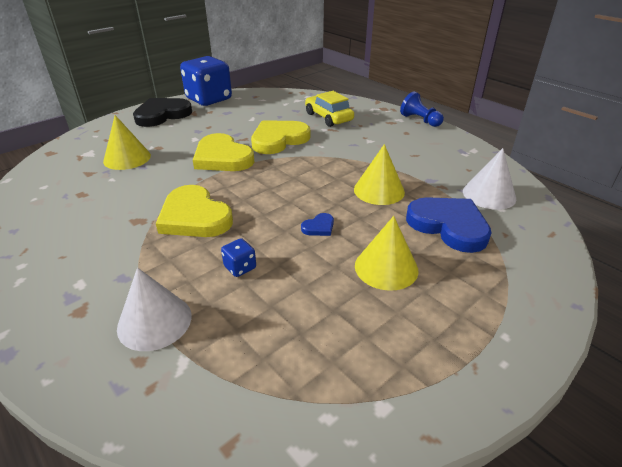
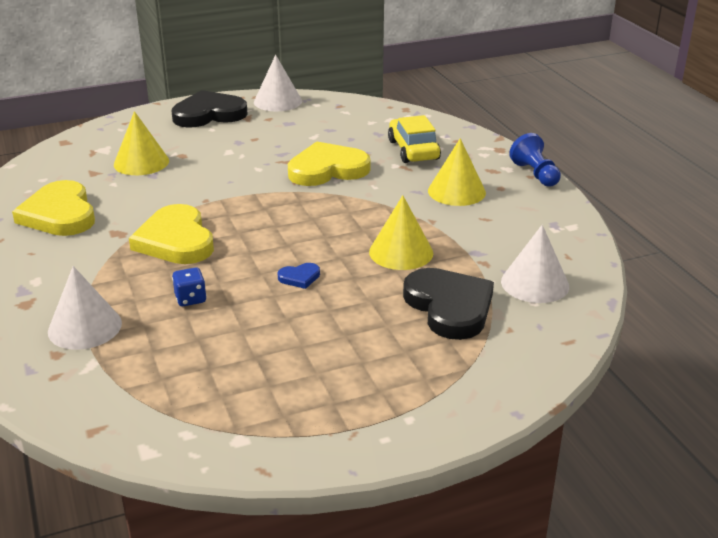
camera: 20 degrees right, 5 degrees down
blue dice [180,56,232,106] -> white cone [254,55,302,112]
yellow heart [193,133,254,171] -> yellow heart moved to [12,180,95,236]
yellow cone [355,216,419,291] -> yellow cone moved to [428,138,486,206]
blue heart [406,197,491,253] -> black heart [403,268,494,340]

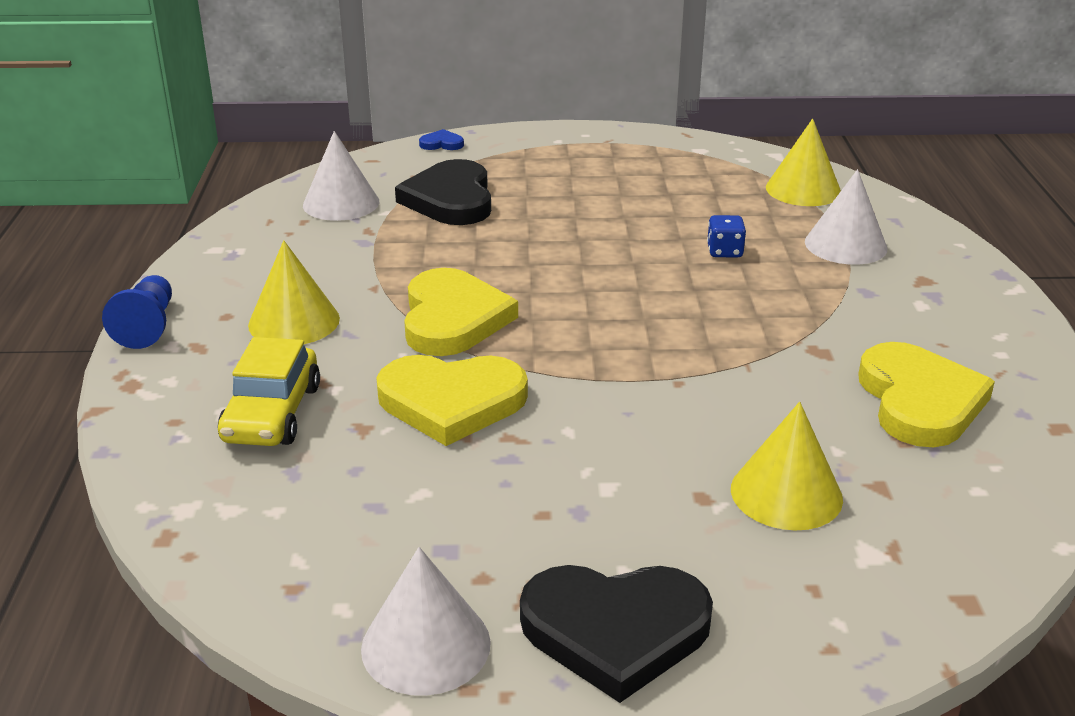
camera: 160 degrees left, 0 degrees up
yellow heart [129,204,214,264] -> yellow heart moved to [404,268,518,356]
blue heart [277,263,320,289] -> blue heart moved to [419,129,464,150]
yellow cone [369,195,433,270] -> yellow cone moved to [766,119,841,206]

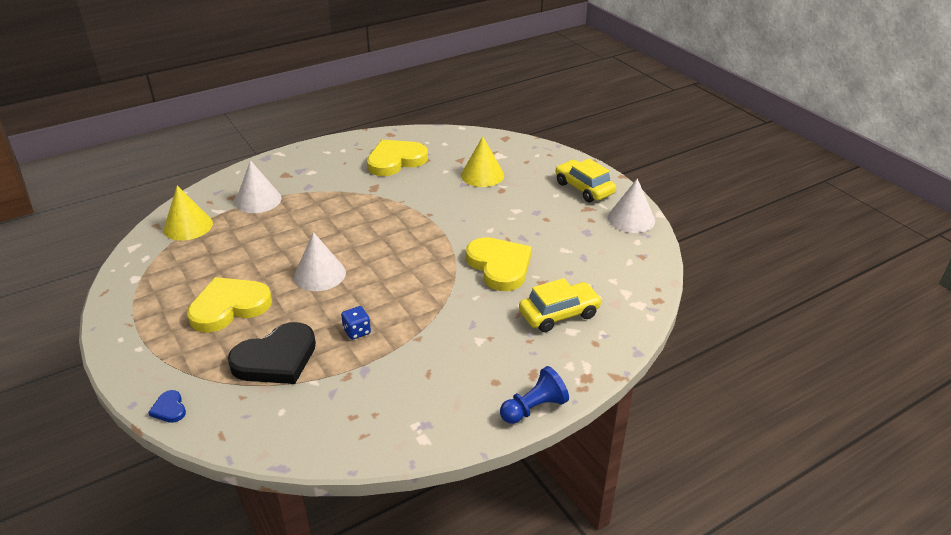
camera: 120 degrees left, 5 degrees up
yellow cone [248,240,340,344] -> none
white cone [303,131,379,221] -> white cone moved to [294,232,346,291]
yellow heart [404,268,518,356] -> yellow heart moved to [187,277,272,332]
black heart [520,565,713,703] -> yellow car [556,159,616,202]
blue dice [707,215,746,257] -> blue dice moved to [341,306,371,340]

